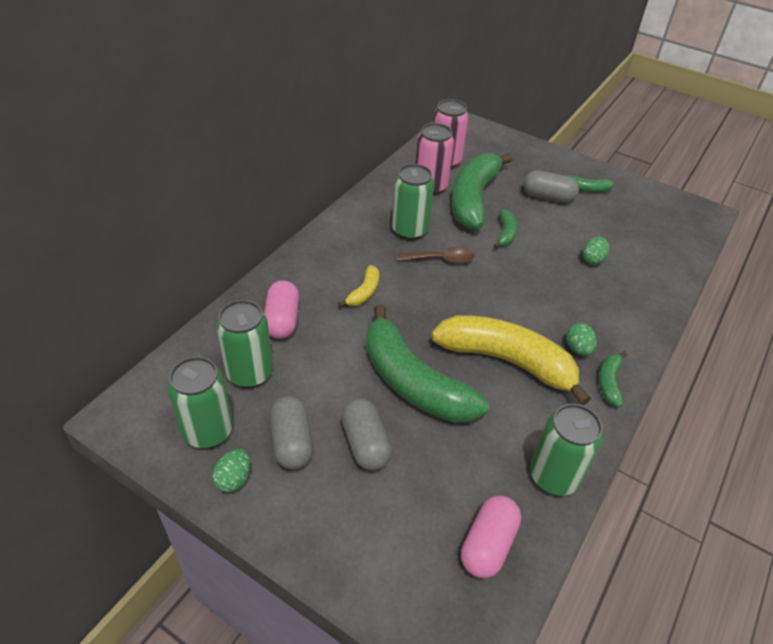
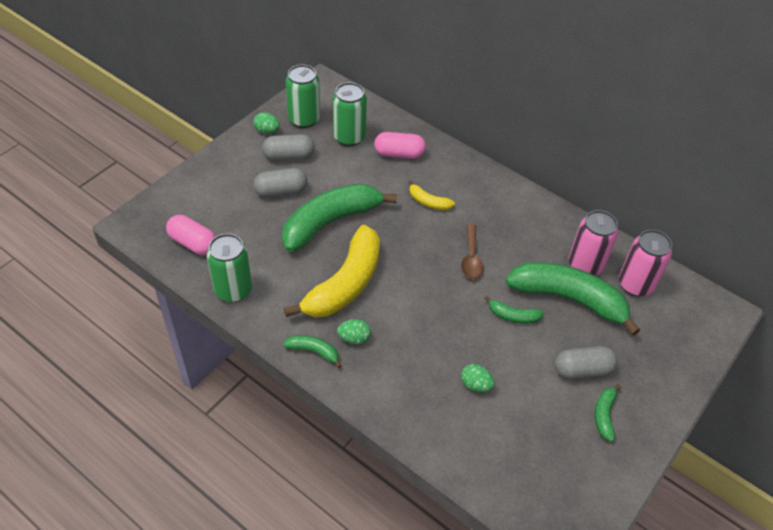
camera: 95 degrees right, 5 degrees up
green can [392,164,434,240] -> none
grey capsule [523,170,579,203] -> grey capsule turned 60 degrees clockwise [555,346,617,379]

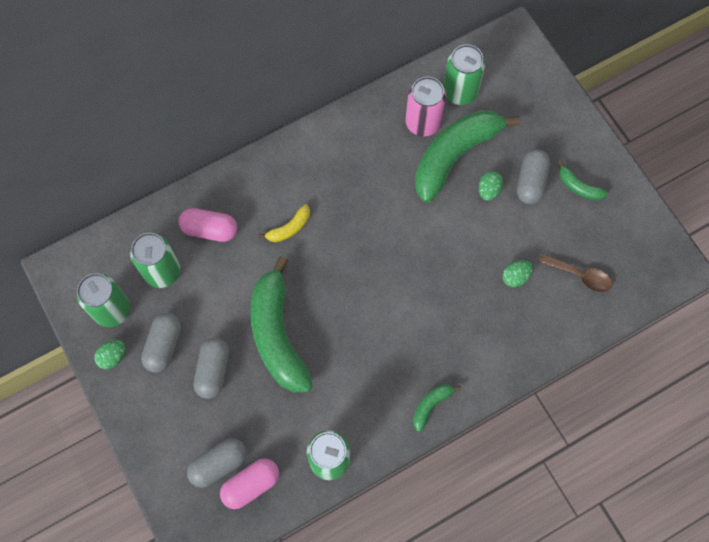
camera: 65 degrees left, 20 degrees up
yellow banana [284,225,380,318] -> none
green egg [337,319,371,344] -> green egg moved to [479,171,503,201]
pink capsule [374,132,426,159] -> pink capsule turned 75 degrees clockwise [179,208,237,242]
brown spoon [461,224,484,279] -> brown spoon moved to [538,253,613,292]
green banana [485,296,544,324] -> none
pink can [619,230,672,297] -> green can [443,44,485,105]
none -> grey capsule [187,438,247,488]

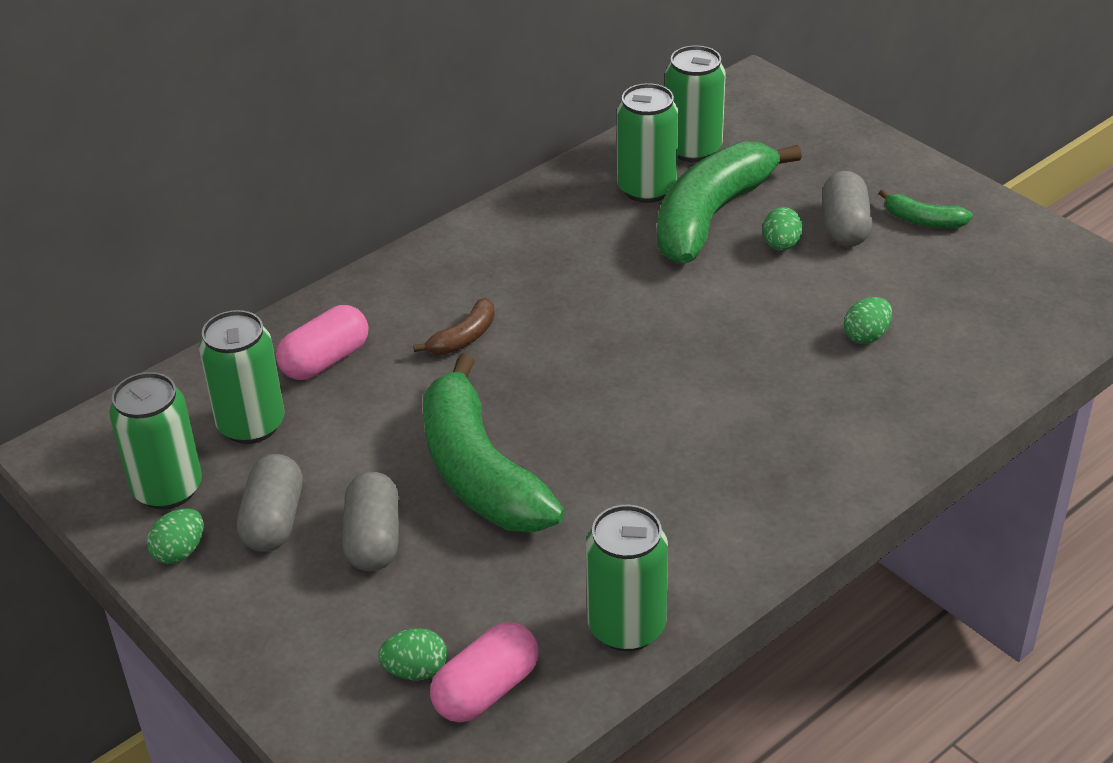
camera: 10 degrees left, 30 degrees down
pink capsule [179,208,237,242] -> pink capsule turned 45 degrees counterclockwise [276,305,368,380]
grey capsule [187,438,247,488] -> green egg [378,628,447,680]
yellow banana [259,204,310,242] -> brown banana [413,298,495,355]
pink can [405,77,446,136] -> green can [617,83,678,203]
green banana [413,384,461,432] -> none
brown spoon [538,253,613,292] -> none

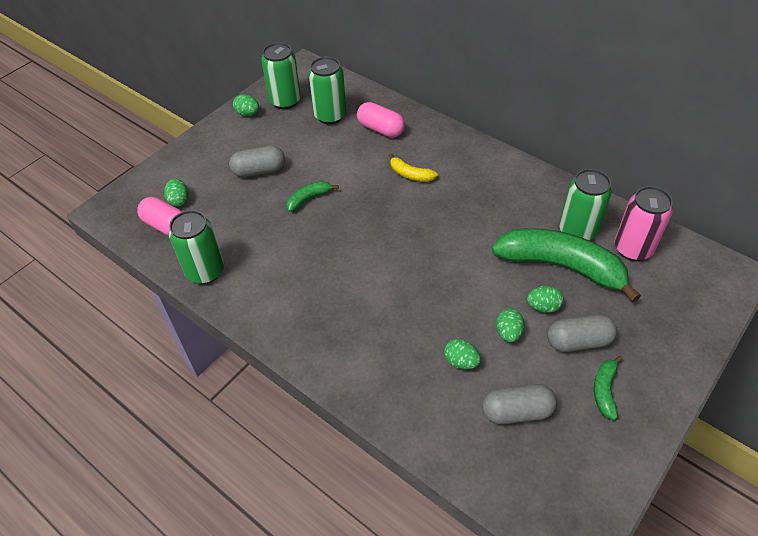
camera: 80 degrees right, 10 degrees up
grey capsule [237,454,303,552] -> grey capsule moved to [482,384,557,424]
brown banana [413,298,495,355] -> yellow banana [389,153,438,182]
green banana [423,353,565,533] -> green banana [286,181,338,212], size x0.44
green can [665,45,726,162] -> pink can [614,186,673,261]
none -> green egg [496,309,524,343]

